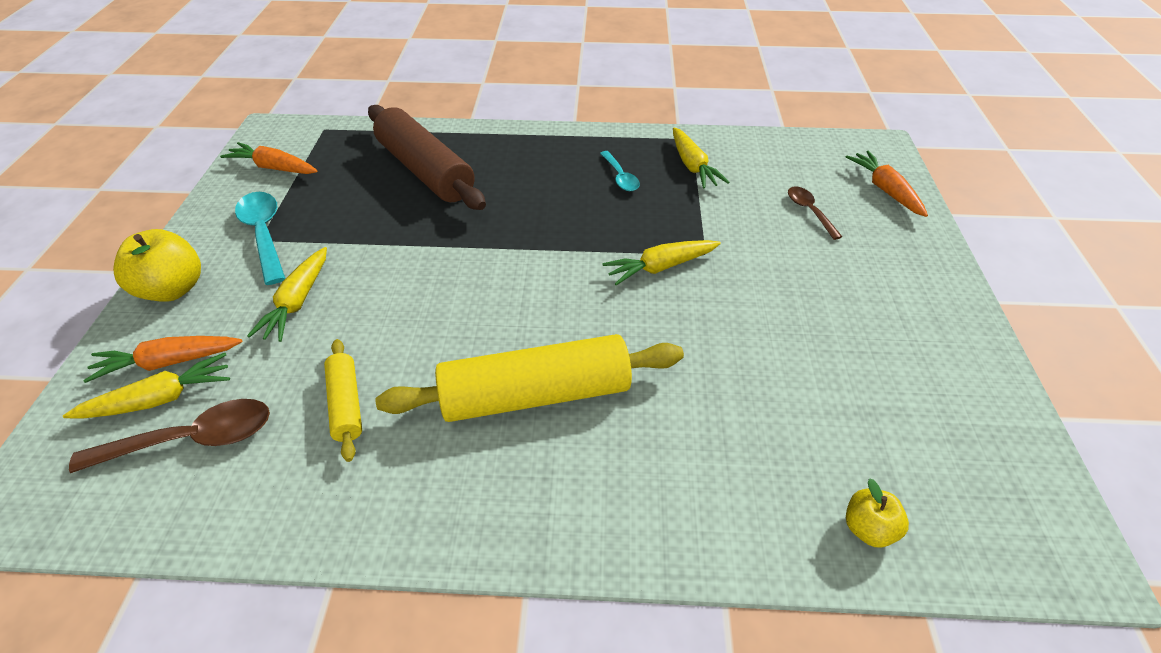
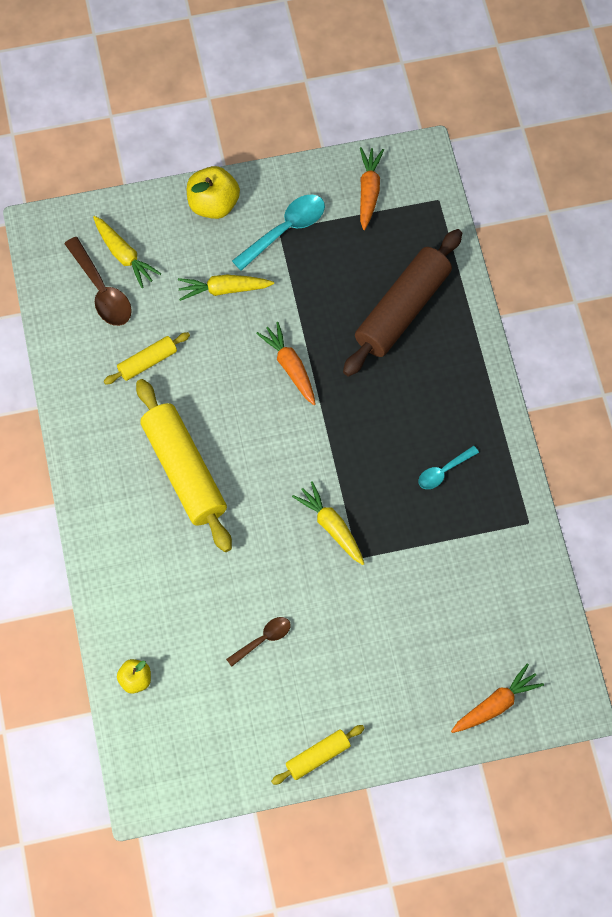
camera: 75 degrees right, 20 degrees up
orange carrot [83,336,242,383] -> orange carrot moved to [256,322,315,405]
yellow carrot [673,127,729,189] -> none
brown spoon [788,186,842,240] -> brown spoon moved to [226,617,290,667]
none -> yellow rolling pin [271,725,365,785]

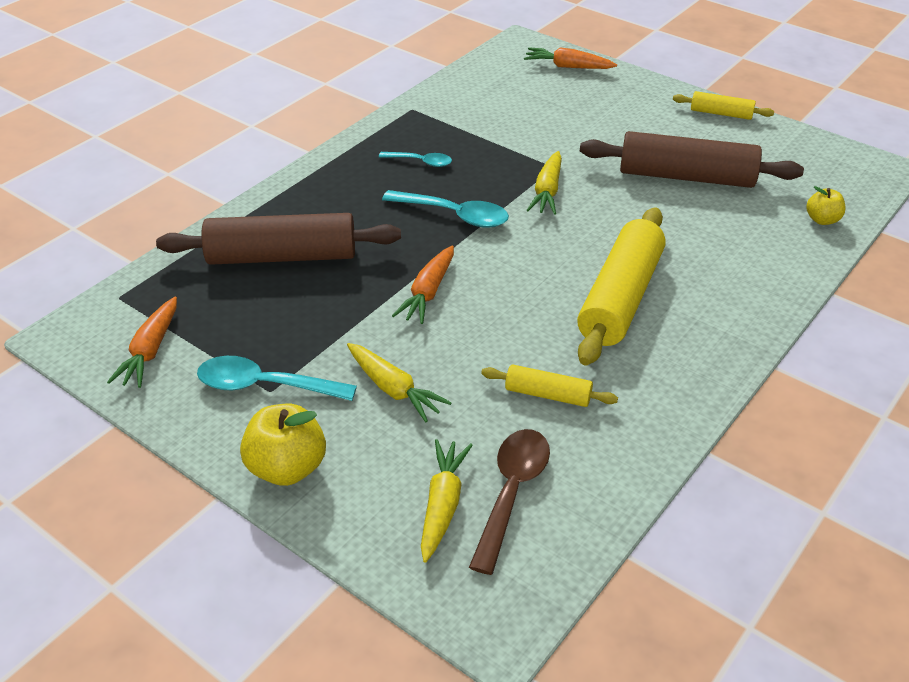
camera: 130 degrees left, 25 degrees down
brown spoon [226,617,290,667] -> brown rolling pin [580,131,804,188]
orange carrot [360,147,384,230] -> orange carrot turned 45 degrees counterclockwise [107,297,177,388]
none -> turquoise spoon [382,190,509,228]

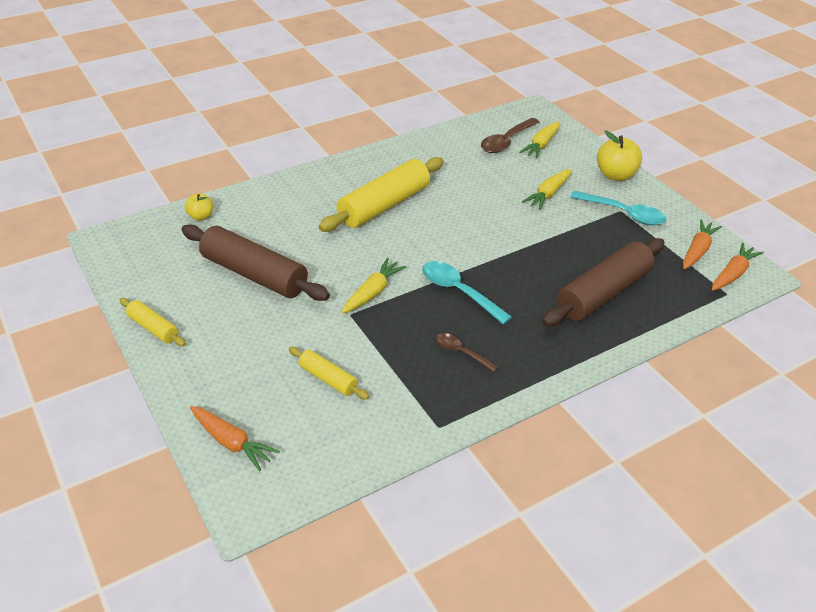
camera: 160 degrees left, 0 degrees up
brown rolling pin [156,213,401,265] -> brown rolling pin turned 60 degrees counterclockwise [542,238,665,327]
yellow carrot [347,343,452,422] -> yellow carrot turned 120 degrees counterclockwise [522,169,572,210]
turquoise spoon [379,152,452,167] -> brown spoon [436,333,499,372]
orange carrot [392,245,454,324] -> orange carrot moved to [712,243,764,291]
yellow rolling pin [481,365,618,407] -> yellow rolling pin moved to [289,347,369,400]

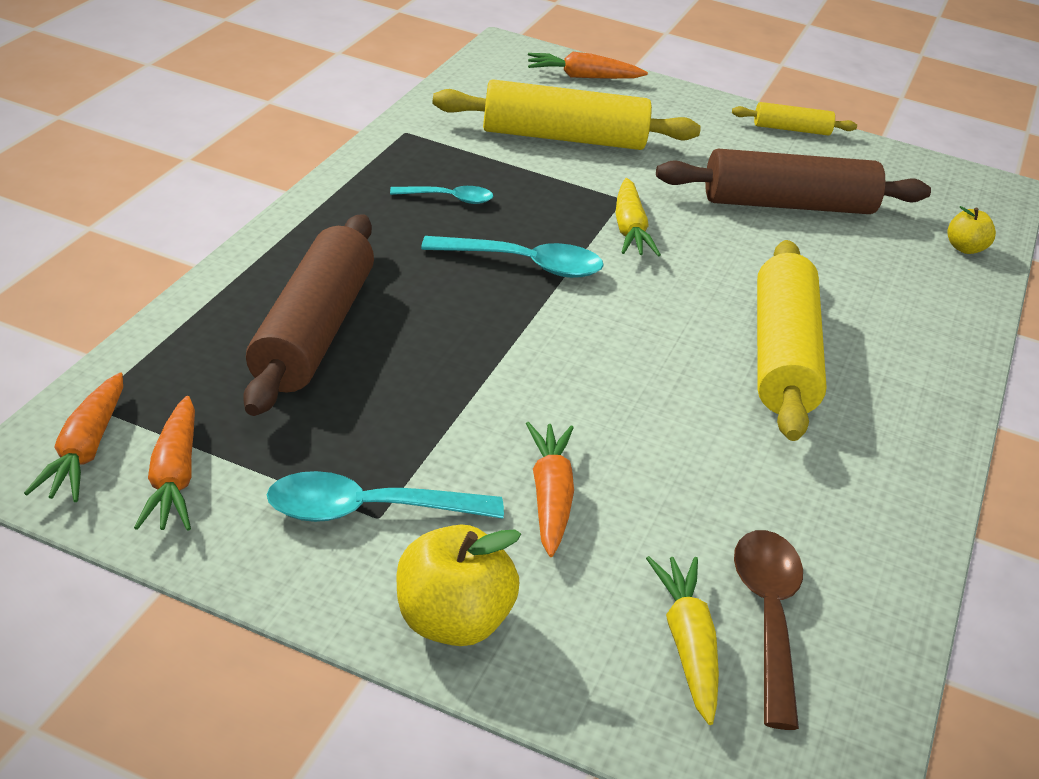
camera: 140 degrees right, 5 degrees down
yellow rolling pin [289,347,369,400] -> yellow rolling pin [432,79,701,150], size x2.01
brown spoon [436,333,499,372] -> turquoise spoon [390,186,493,204]
yellow carrot [522,169,572,210] -> orange carrot [526,422,574,557]

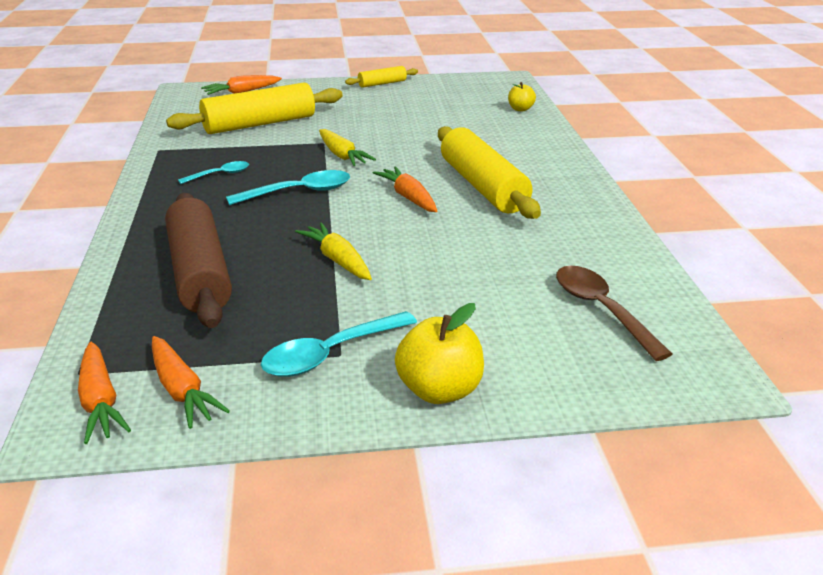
camera: 25 degrees left, 5 degrees down
orange carrot [526,422,574,557] -> orange carrot moved to [373,166,438,212]
yellow carrot [646,556,719,725] -> yellow carrot moved to [295,222,372,280]
brown rolling pin [656,149,931,214] -> none

